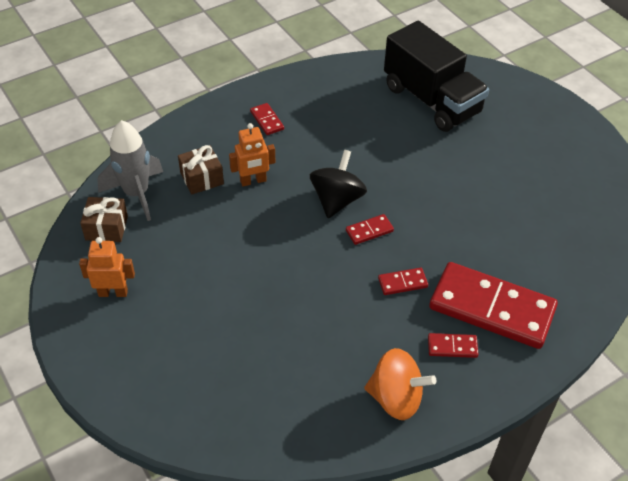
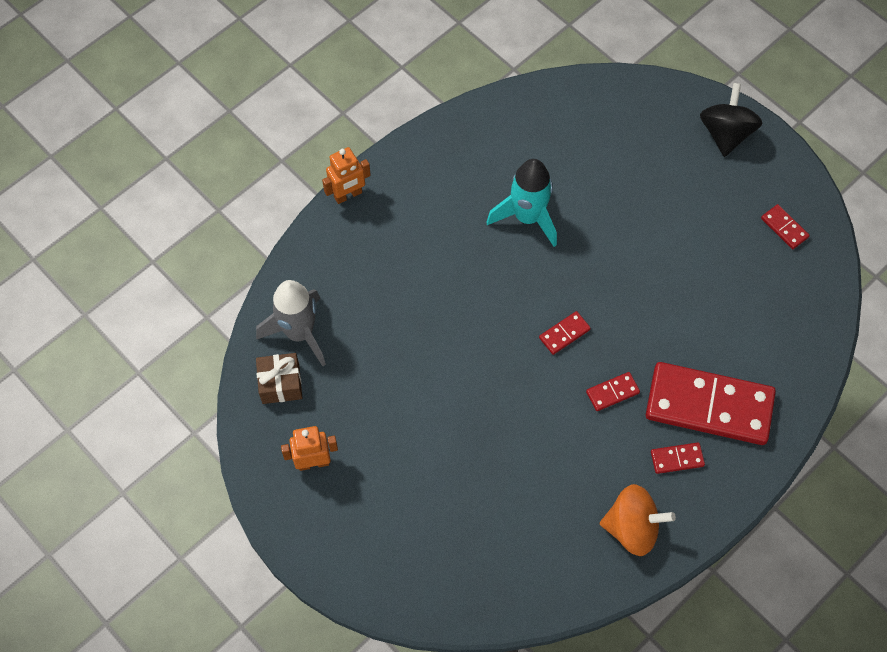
camera: 10 degrees left, 15 degrees up
brown gift [178,145,224,194] -> none
orange robot [229,123,275,186] -> orange robot moved to [322,147,371,204]
red domino [250,103,284,135] -> red domino moved to [761,204,810,249]
black spinning top [310,150,367,218] -> black spinning top moved to [700,83,762,157]
black truck [384,21,489,132] -> none
none -> turquoise rocket [486,159,557,247]

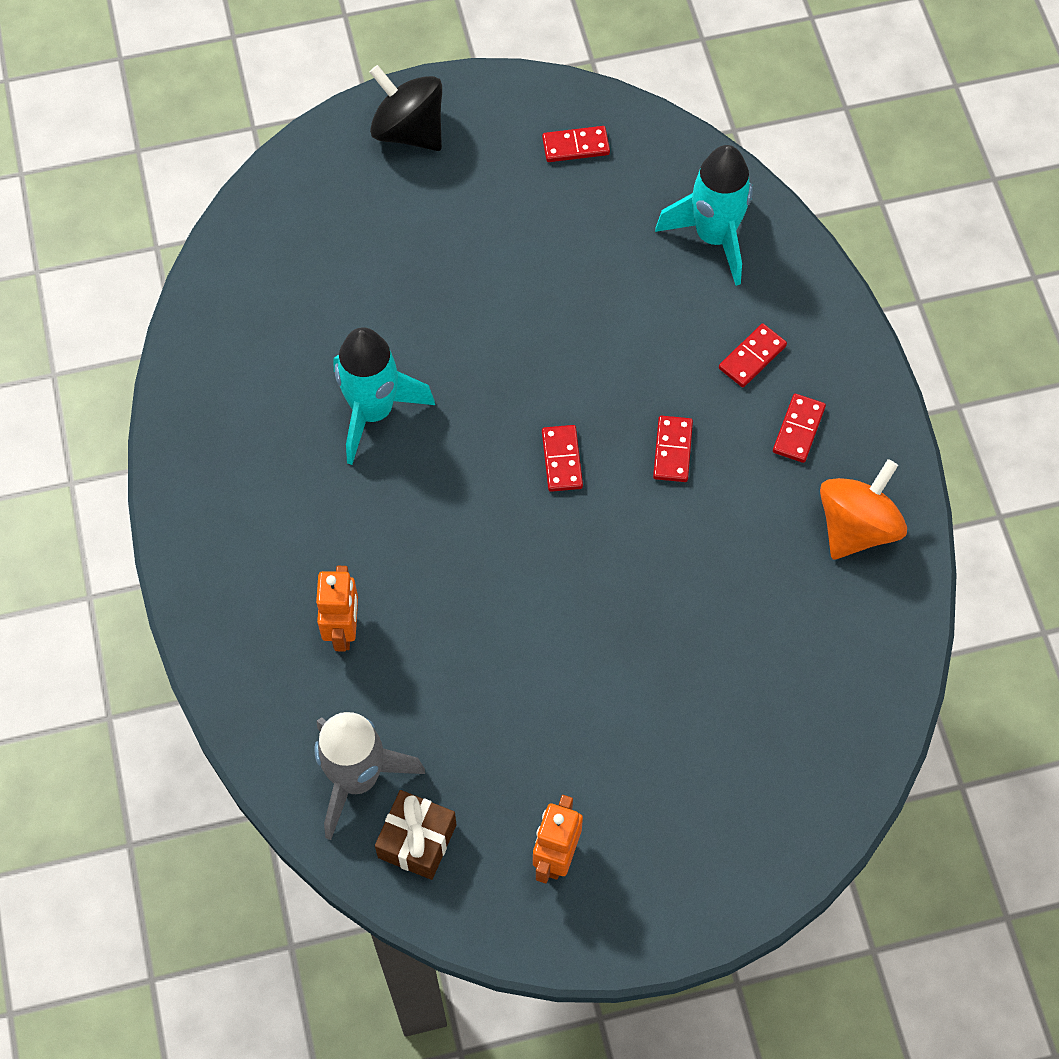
camera: 60 degrees left, 0 degrees up
orange robot [322,147,371,204] -> orange robot moved to [316,566,358,651]
red domino [646,362,776,445] -> red domino [719,324,787,387], size x0.41
none -> turquoise rocket [655,145,753,286]

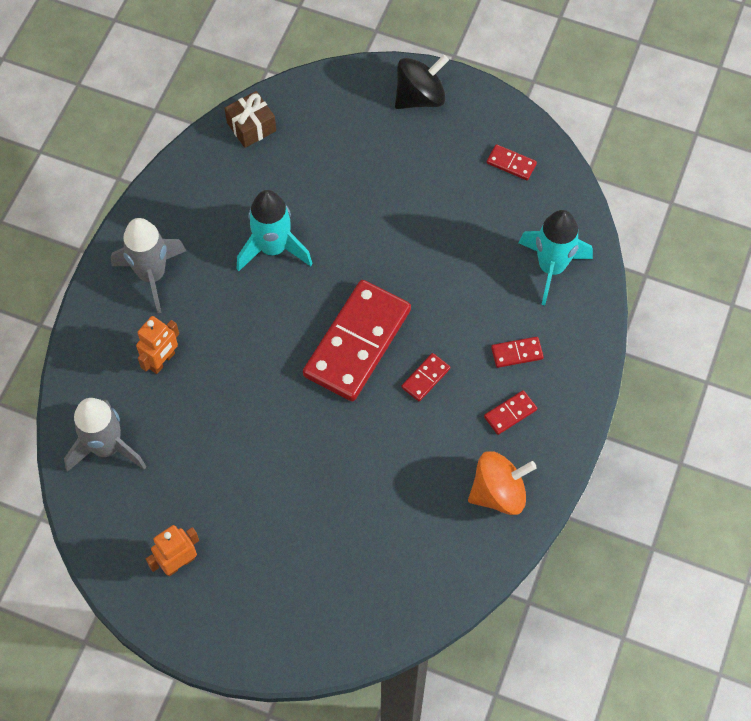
camera: 35 degrees right, 0 degrees up
black spinning top [370,65,442,151] -> black spinning top turned 75 degrees clockwise [395,55,449,109]
brown gift [375,790,456,880] -> brown gift moved to [225,91,276,148]
red domino [542,425,583,492] -> red domino [303,280,411,402], size x2.46
none -> grey rocket [111,218,186,313]

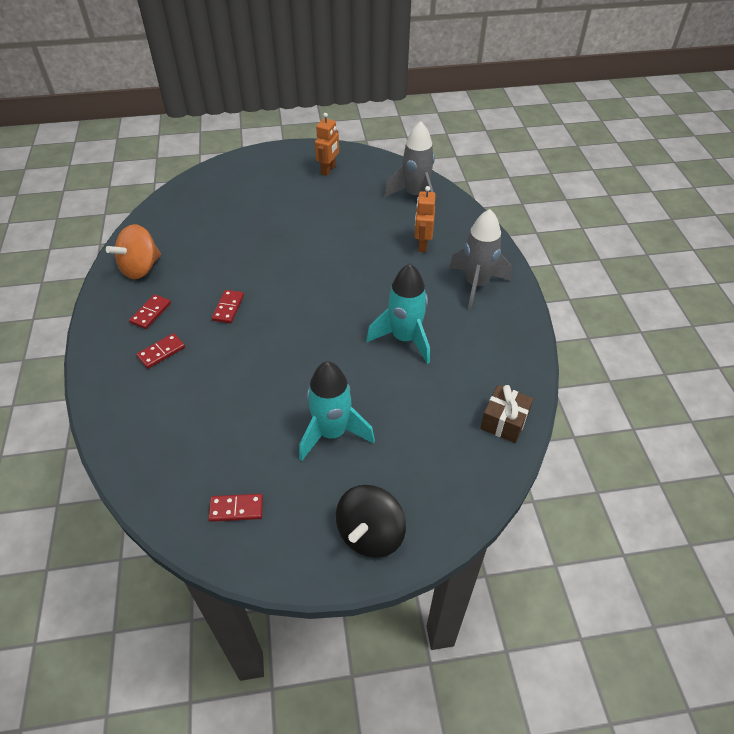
camera: 150 degrees right, 15 degrees down
red domino [303,280,411,402] -> none
turquoise rocket [519,210,593,305] -> turquoise rocket moved to [299,361,375,461]

